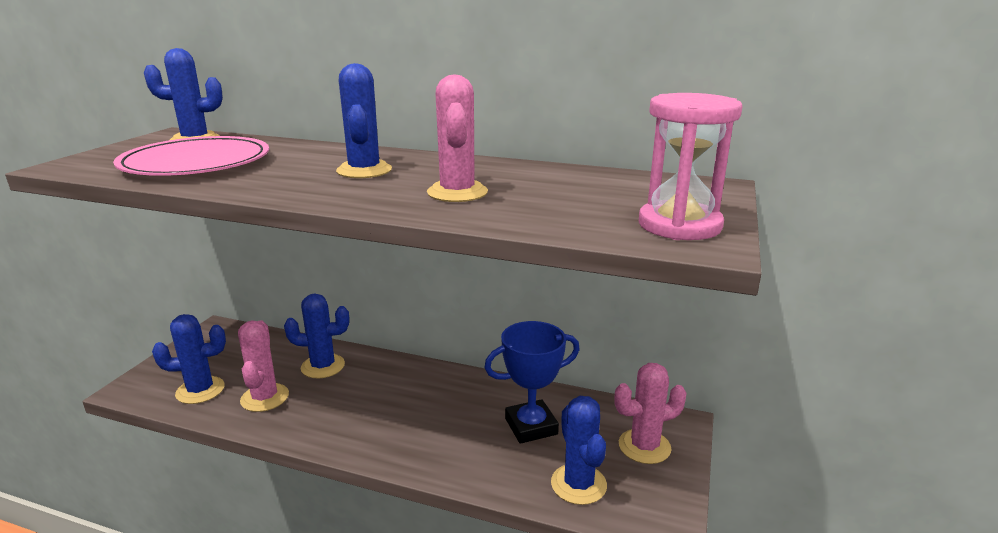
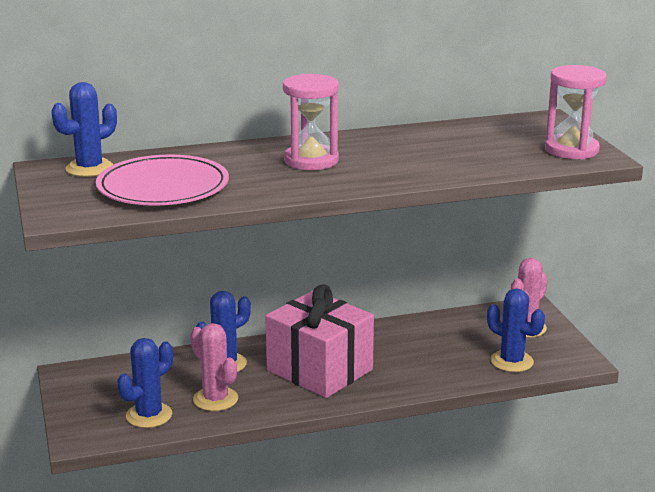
camera: 35 degrees left, 0 degrees up
blue cactus [336,63,392,178] -> pink hourglass [283,74,339,170]
pink cactus [427,74,488,202] -> none
blue trophy [484,321,580,444] -> none
none -> pink gift [265,284,374,398]

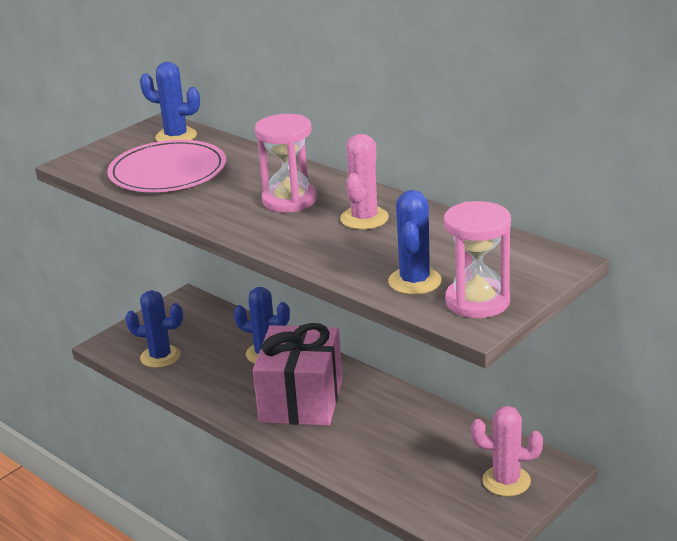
camera: 60 degrees right, 5 degrees up
pink cactus [190,323,238,411] -> pink cactus moved to [340,134,389,230]
blue cactus [487,289,545,372] -> blue cactus moved to [388,190,442,295]

